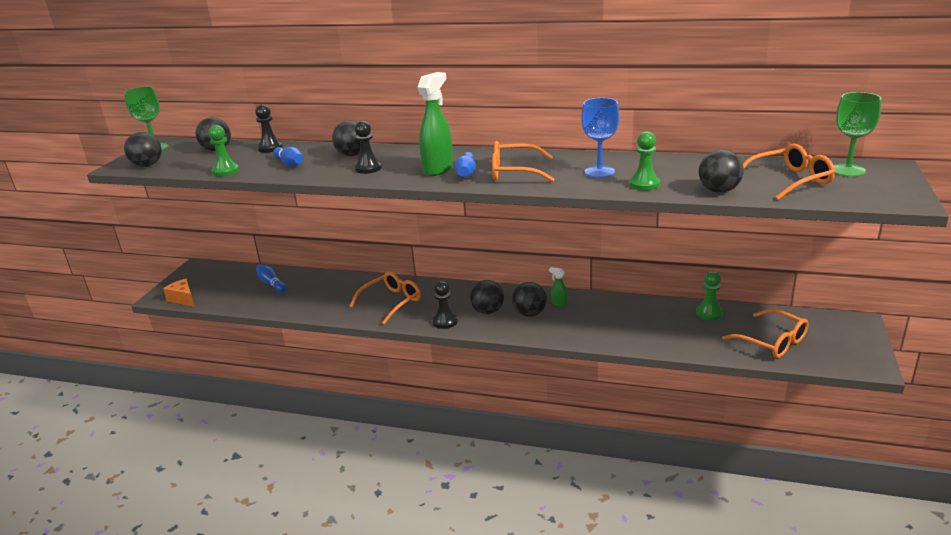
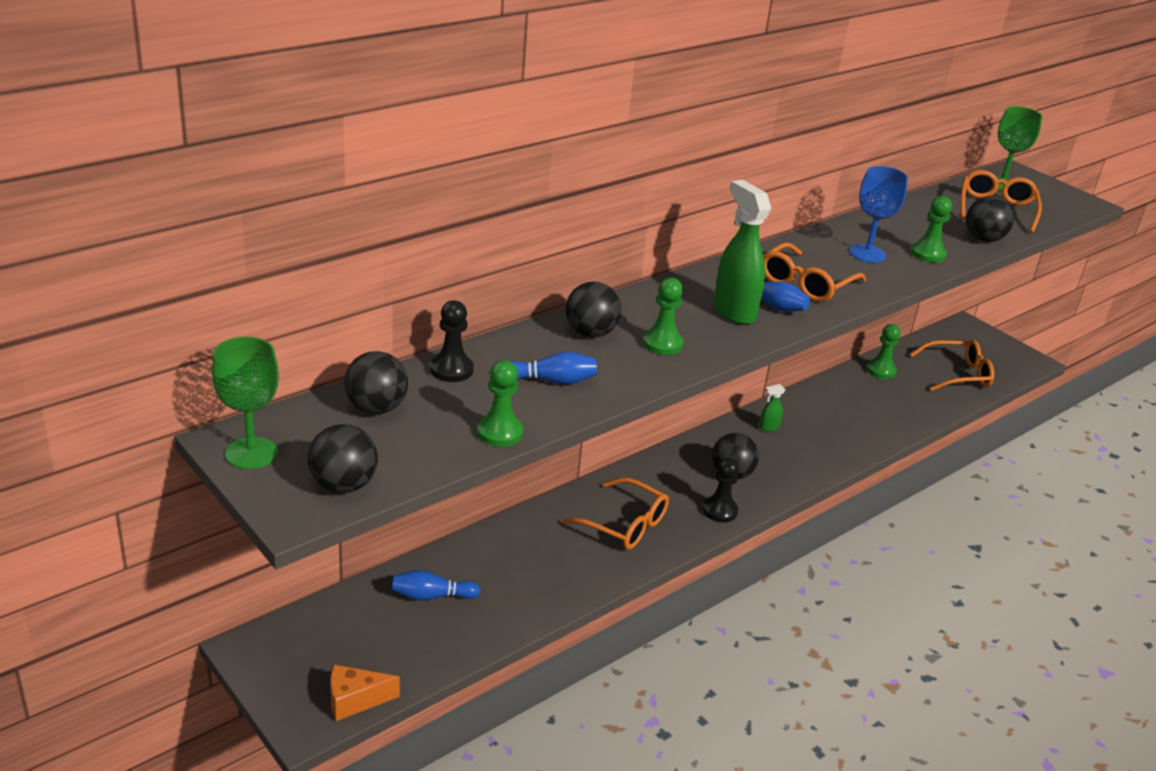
camera: 60 degrees left, 5 degrees up
orange glasses [349,272,421,325] -> orange glasses turned 135 degrees clockwise [562,478,669,549]
black pawn [355,121,382,174] -> green pawn [643,278,683,355]
black ball [512,282,547,317] -> none

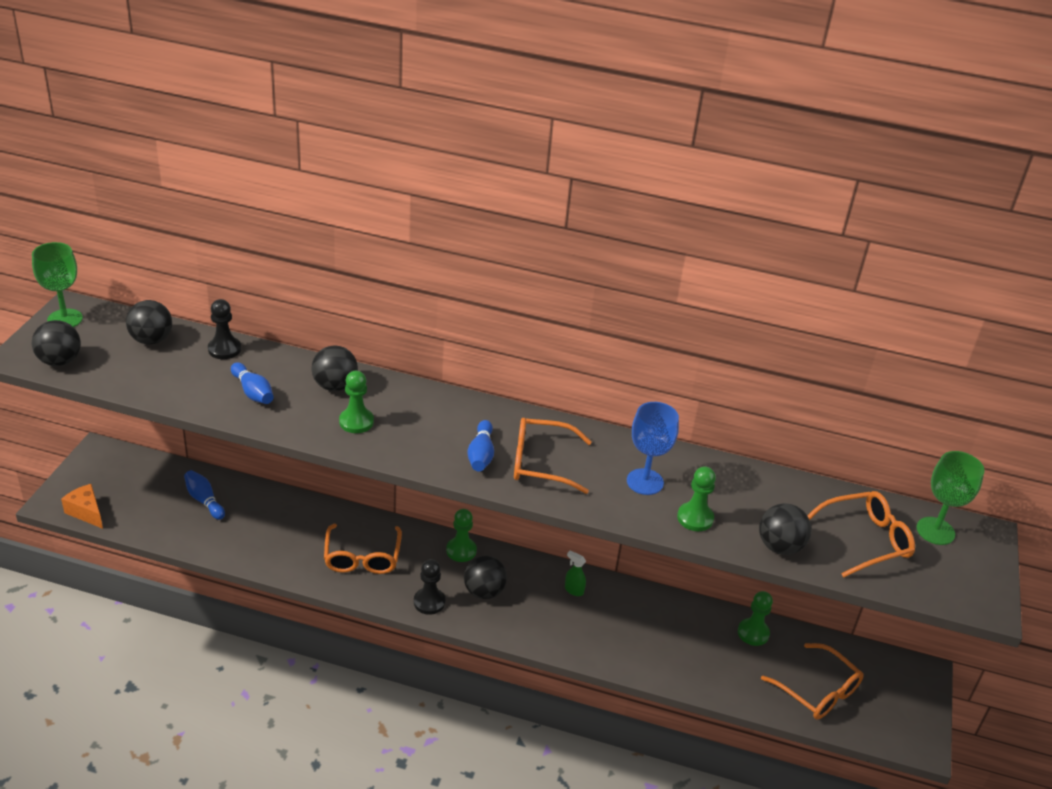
camera: 55 degrees right, 5 degrees up
green pawn [477,360,524,447] -> green pawn moved to [446,509,477,562]
green spray bottle [714,180,771,325] -> none

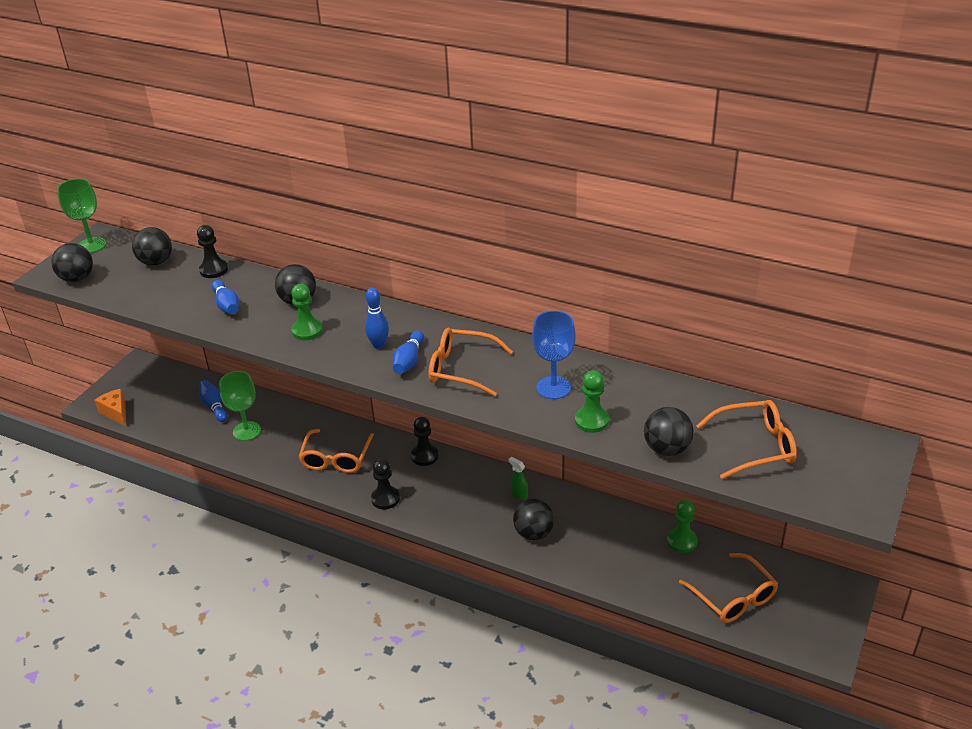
camera: 15 degrees right, 0 degrees up
green pawn [446,509,477,562] -> black pawn [411,417,439,466]
black ball [464,555,507,599] -> black ball moved to [513,499,554,540]
green goblet [916,451,985,545] -> green goblet moved to [219,371,261,441]
none -> blue bowling pin [365,287,389,349]

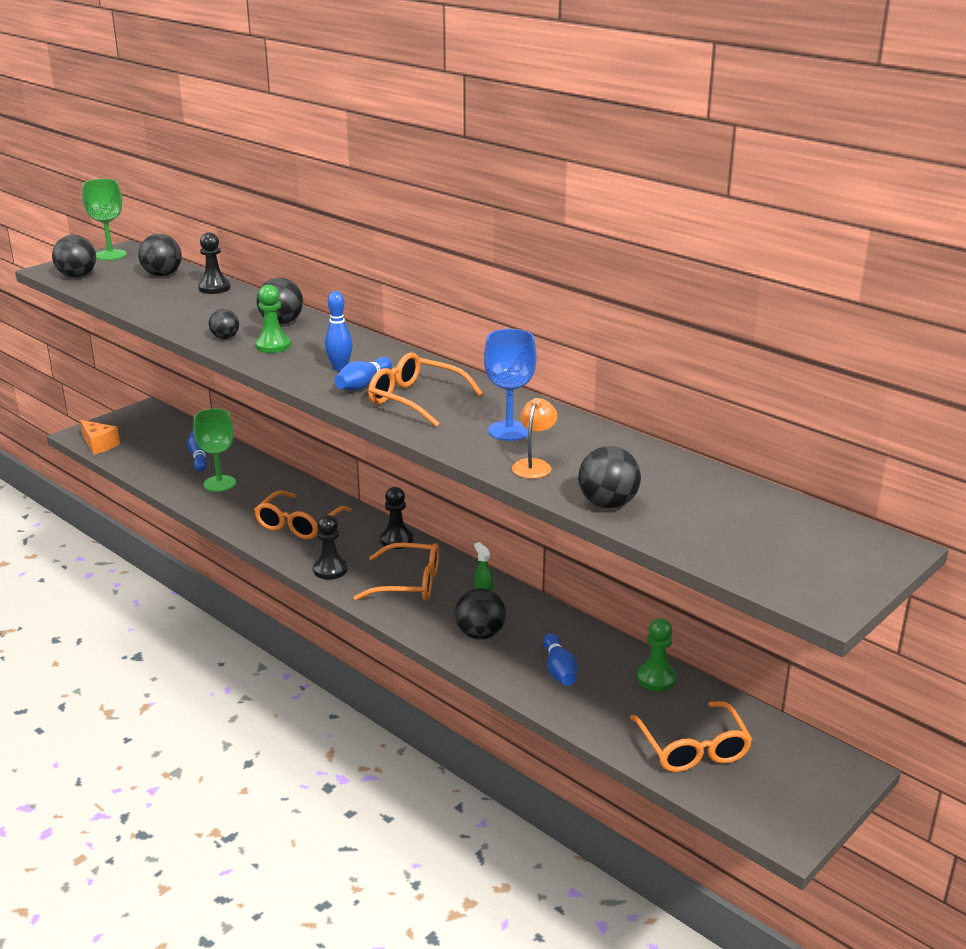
camera: 15 degrees right, 10 degrees down
orange cheese [94,389,126,426] -> orange cheese turned 150 degrees clockwise [80,420,120,455]
blue bowling pin [212,280,239,314] -> blue bowling pin moved to [543,633,578,686]
green pawn [575,370,609,433] -> orange lamp [512,398,557,479]
orange glasses [696,400,797,479] -> orange glasses moved to [353,542,439,601]
none -> black ball [209,309,239,339]

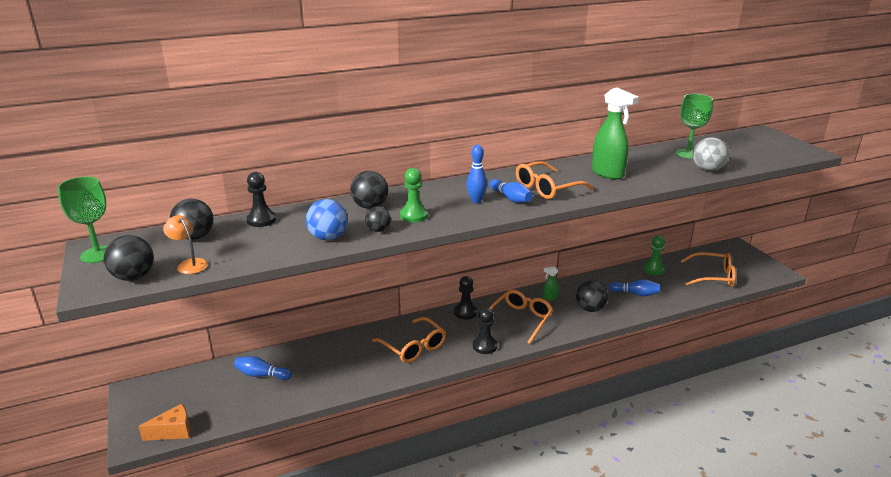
camera: 65 degrees left, 0 degrees up
green goblet [193,409,236,492] -> green goblet moved to [676,94,713,159]
blue goblet [484,329,537,441] -> green spray bottle [592,88,639,179]
orange lamp [512,398,557,479] -> orange lamp moved to [163,215,208,274]
black ball [578,446,641,508] -> grey ball [693,137,729,171]
none -> blue ball [306,199,348,240]

